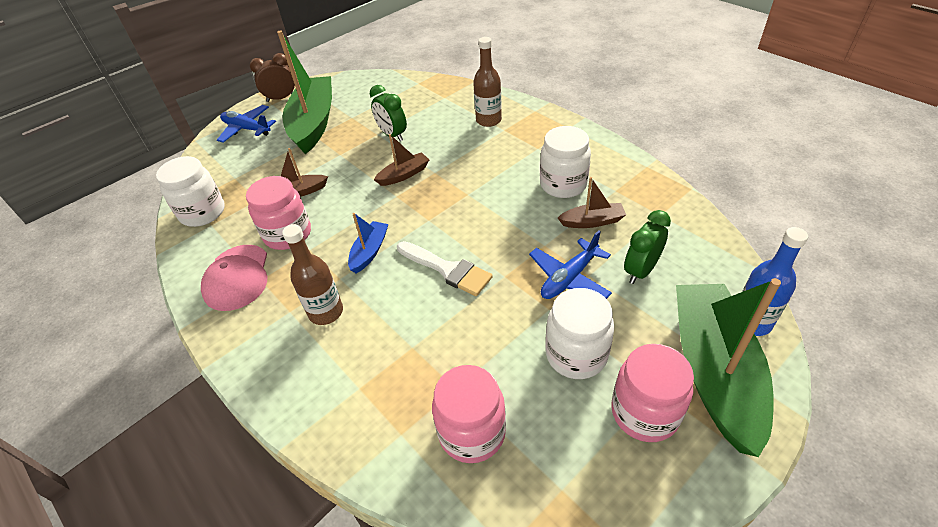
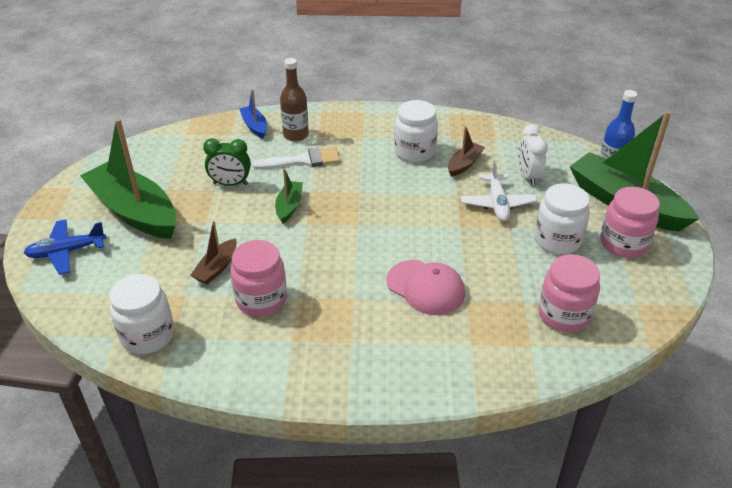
camera: 50 degrees left, 5 degrees down
pink cap [201,245,267,311] -> pink cap moved to [386,260,465,315]
brown clock [250,53,295,102] -> none
brown bottle [282,224,343,325] -> none
blue boat [348,213,389,273] -> blue boat moved to [239,89,267,138]
brown boat [374,134,429,186] -> green boat [275,168,303,223]
white brush [397,241,493,296] -> white brush moved to [253,147,340,170]
blue plane [529,230,612,299] -> white plane [460,160,538,222]
green clock [624,210,671,284] -> white clock [518,124,548,186]

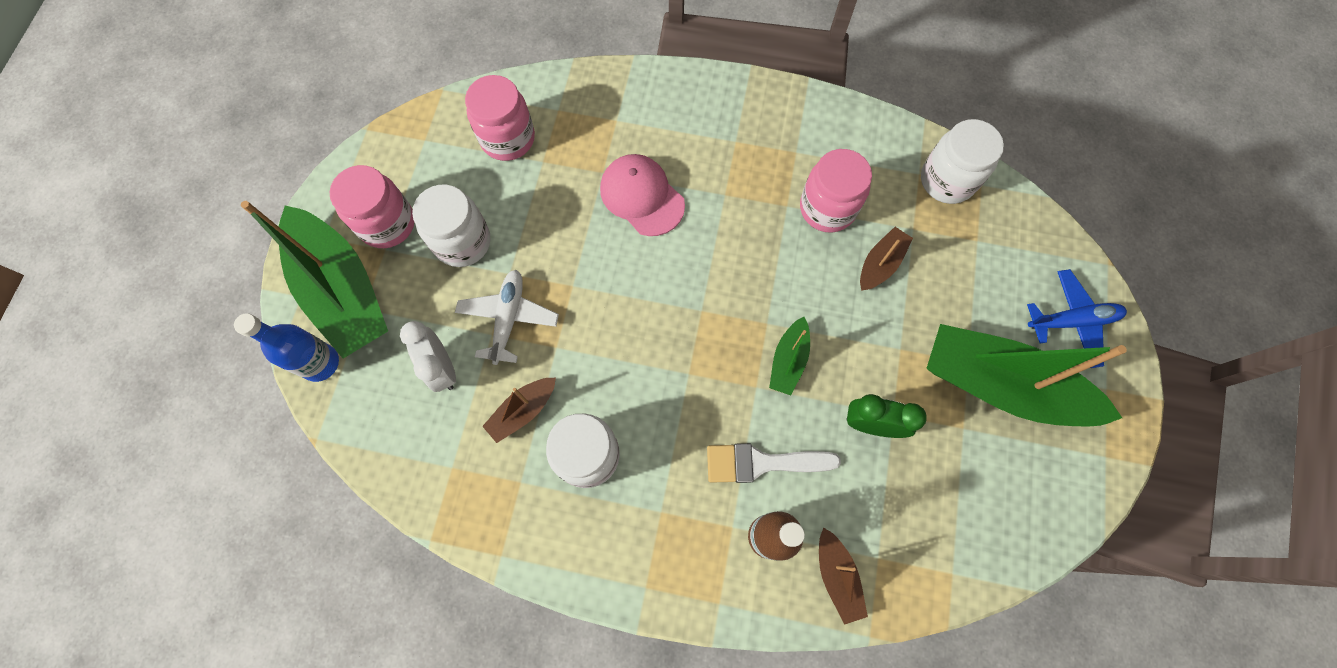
camera: 170 degrees left, 30 degrees up
green boat [80,119,176,239] -> green boat turned 150 degrees clockwise [926,324,1127,426]
blue boat [239,89,267,138] -> brown boat [819,528,868,625]
white clock [518,124,548,186] -> white clock turned 150 degrees clockwise [400,321,456,392]

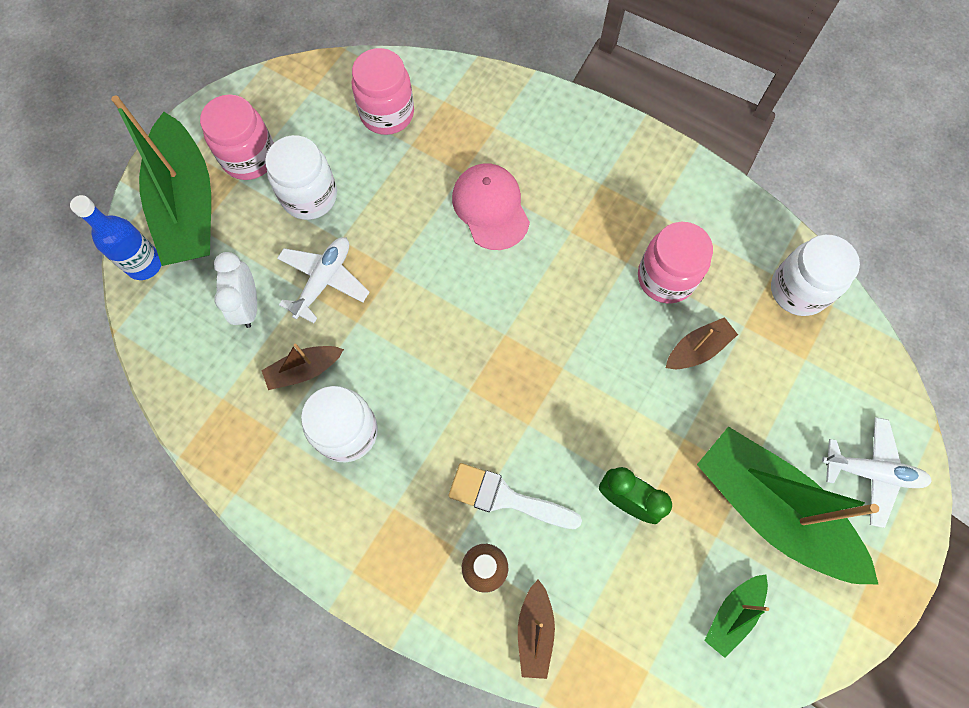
camera: 20 degrees right, 0 degrees up
green boat [769,317,810,396] -> green boat moved to [704,574,769,658]
blue plane [1027,269,1127,368] -> white plane [822,417,932,528]

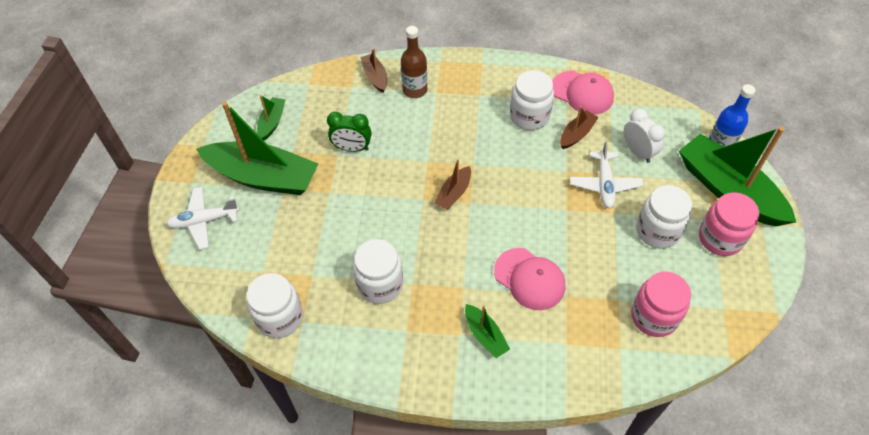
camera: 155 degrees right, 15 degrees down
white brush [448,463,582,529] -> none
pink jar [638,222,713,304] -> white jar [353,239,403,304]
brown boat [666,317,738,369] -> brown boat moved to [434,159,471,210]
none -> green boat [465,304,510,358]
none -> pink cap [552,71,614,115]

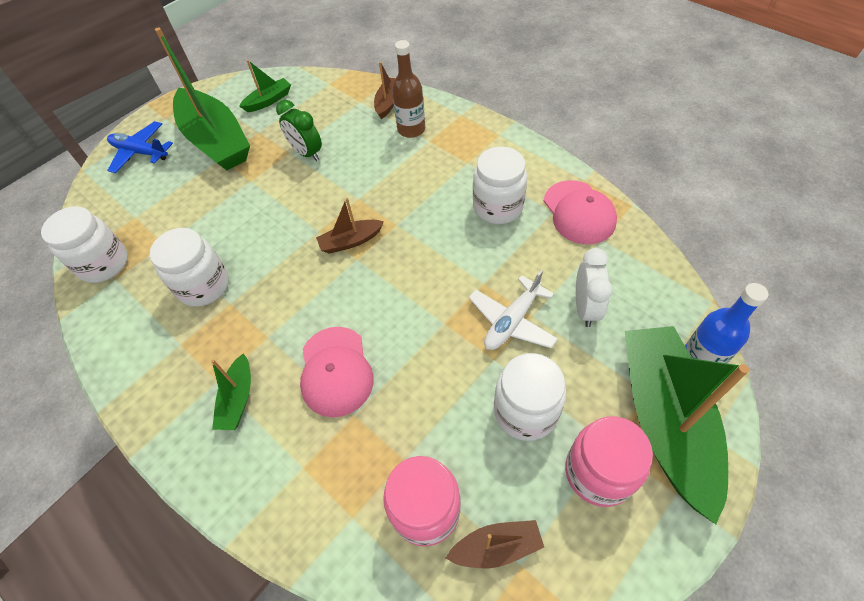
camera: 40 degrees right, 0 degrees up
white plane [166,187,239,250] -> blue plane [107,121,173,173]
brown boat [560,106,599,149] -> brown boat moved to [446,520,544,568]

